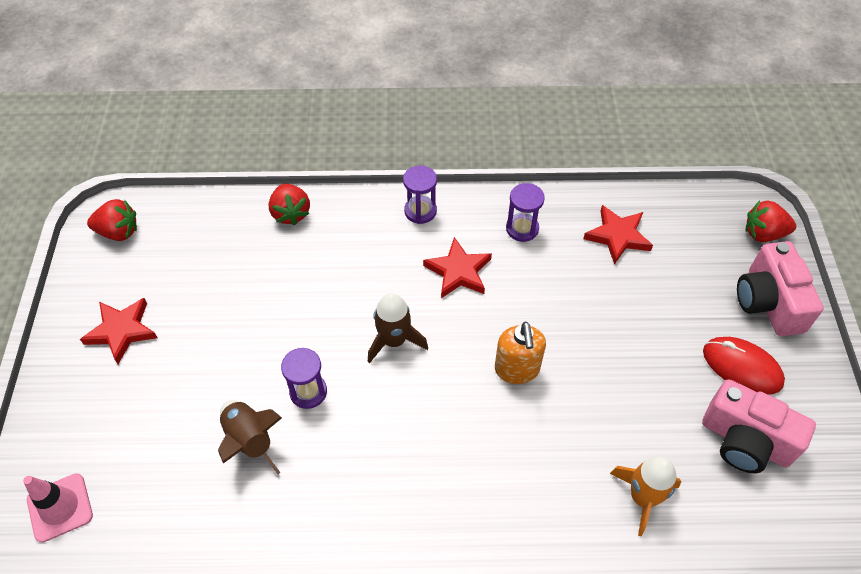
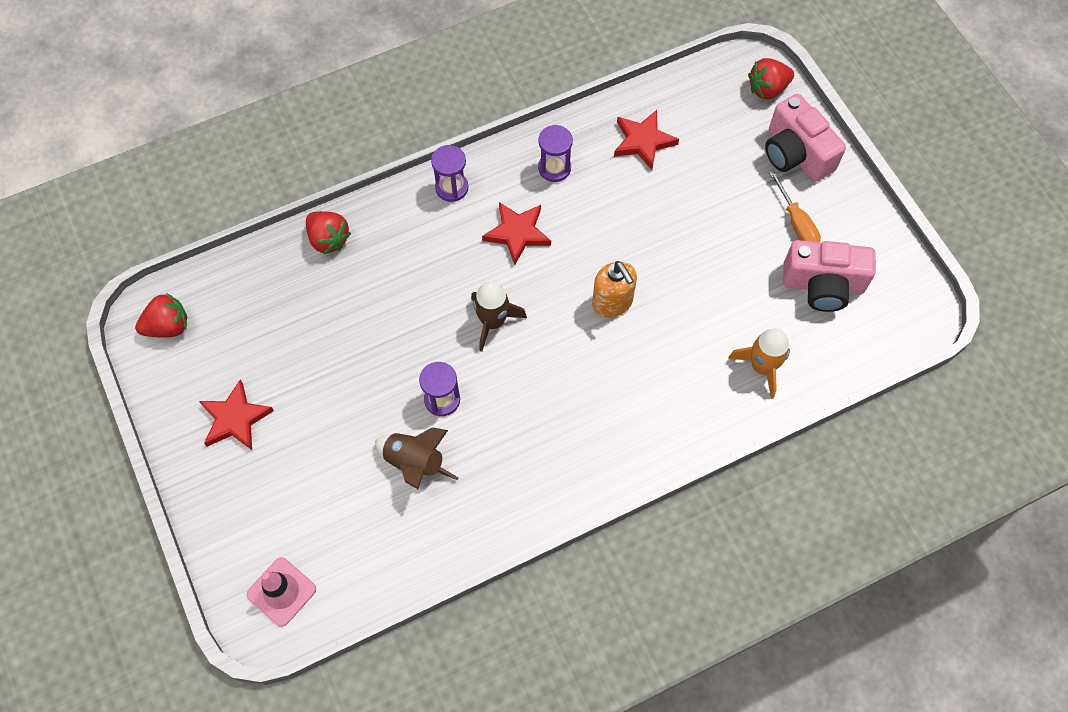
camera: 25 degrees left, 10 degrees up
red mouse [703,337,785,395] -> orange screwdriver [769,170,821,242]

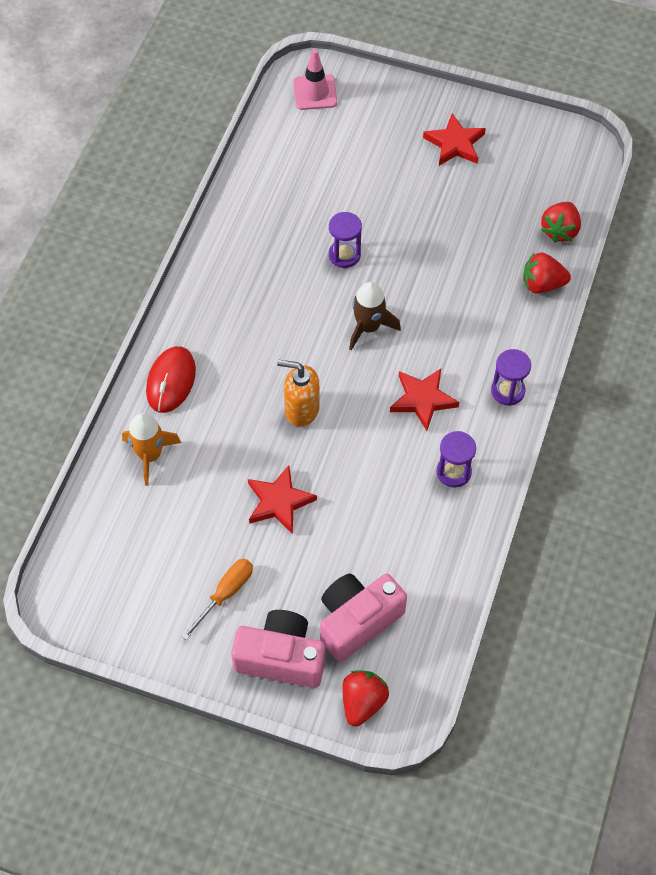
camera: 135 degrees right, 5 degrees down
red strawberry [135,293,187,337] -> red strawberry moved to [541,202,581,243]
brown rocket [375,428,458,489] -> none
red star [614,110,679,170] -> red star moved to [248,466,317,534]
orange screwdriver [769,170,821,242] -> orange screwdriver turned 105 degrees clockwise [181,559,253,640]
pink camera [783,240,876,312] -> pink camera moved to [320,573,407,662]
none -> red mouse [146,346,196,413]

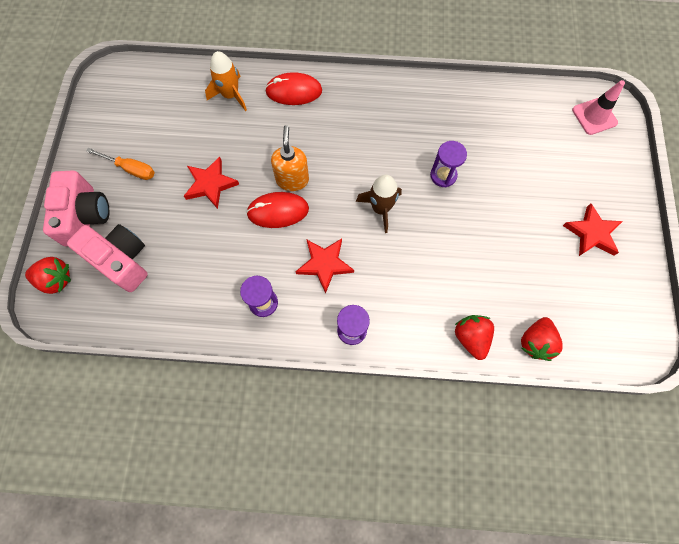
camera: 75 degrees right, 10 degrees up
red strawberry [541,202,581,243] -> red strawberry turned 75 degrees counterclockwise [521,317,563,361]
none -> red mouse [246,192,309,228]

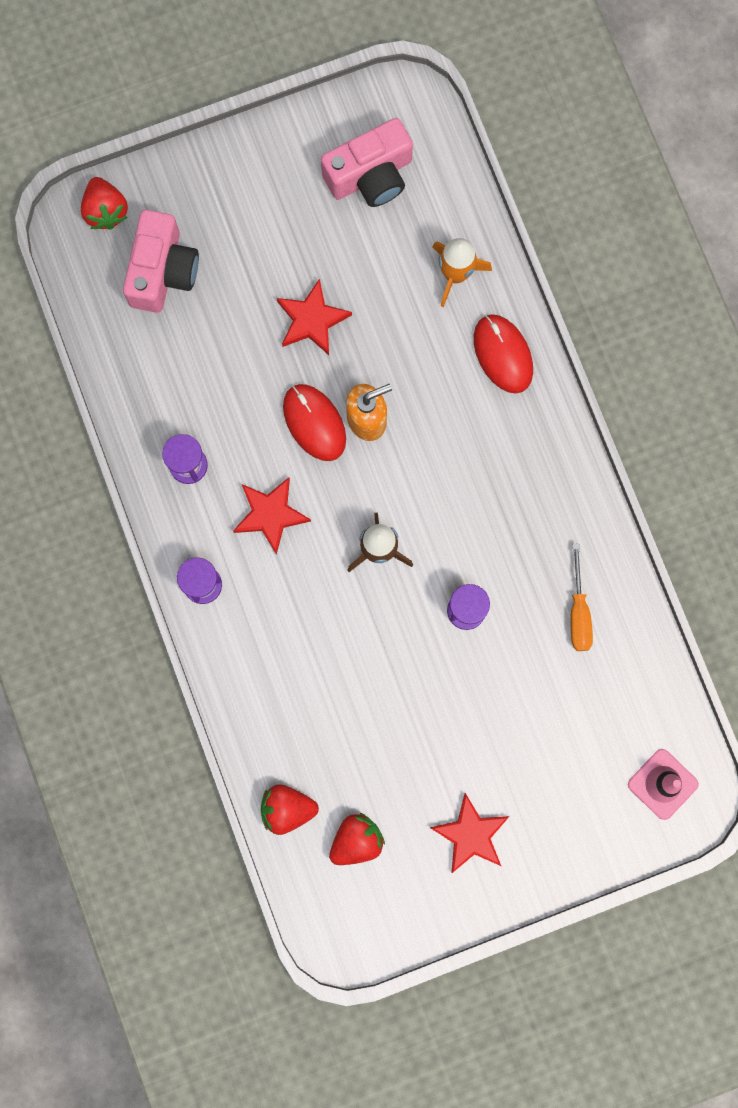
camera: 65 degrees right, 10 degrees up
pink camera [43,170,109,247] -> pink camera moved to [321,118,413,207]
orange screwdriver [86,148,154,180] -> orange screwdriver moved to [570,543,593,651]
red strawberry [455,315,494,360] -> red strawberry moved to [329,812,385,865]

